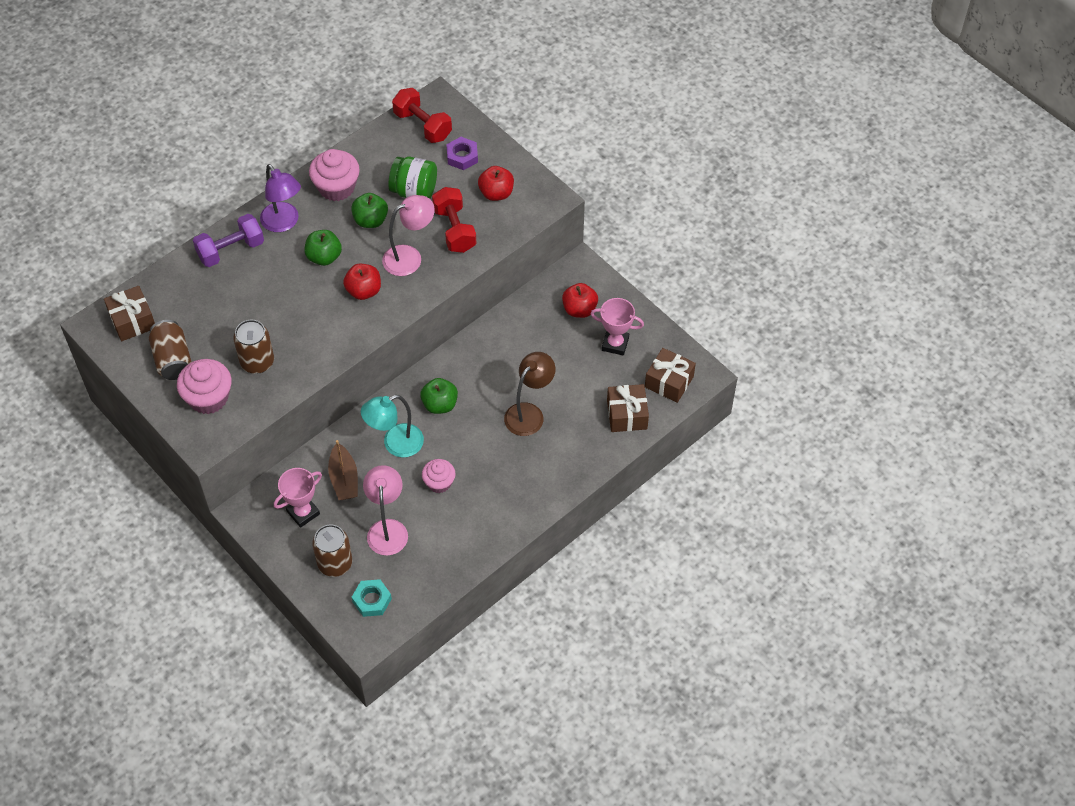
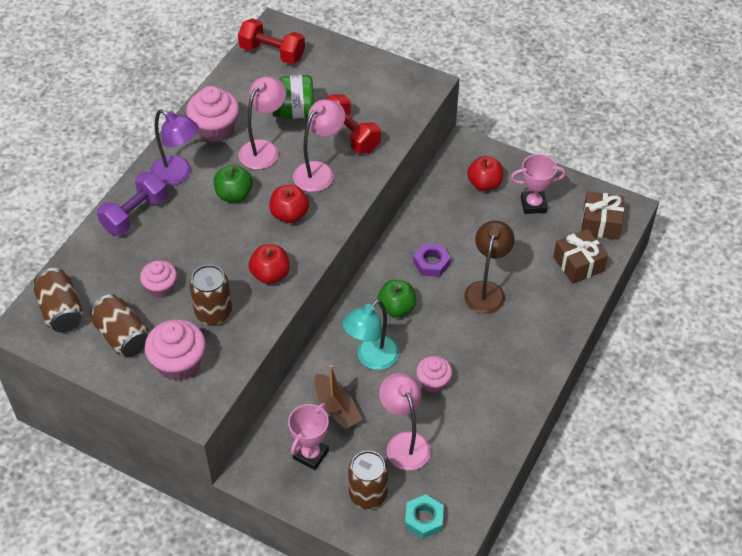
camera: 20 degrees left, 5 degrees down
brown gift [104,286,155,341] -> brown can [34,268,83,332]
green apple [351,193,388,228] -> pink lamp [239,77,286,169]
purple nut [446,137,478,170] -> purple nut moved to [413,243,451,277]
red apple [478,166,514,201] -> red apple moved to [249,244,290,284]
none -> pink cupcake [140,261,177,298]

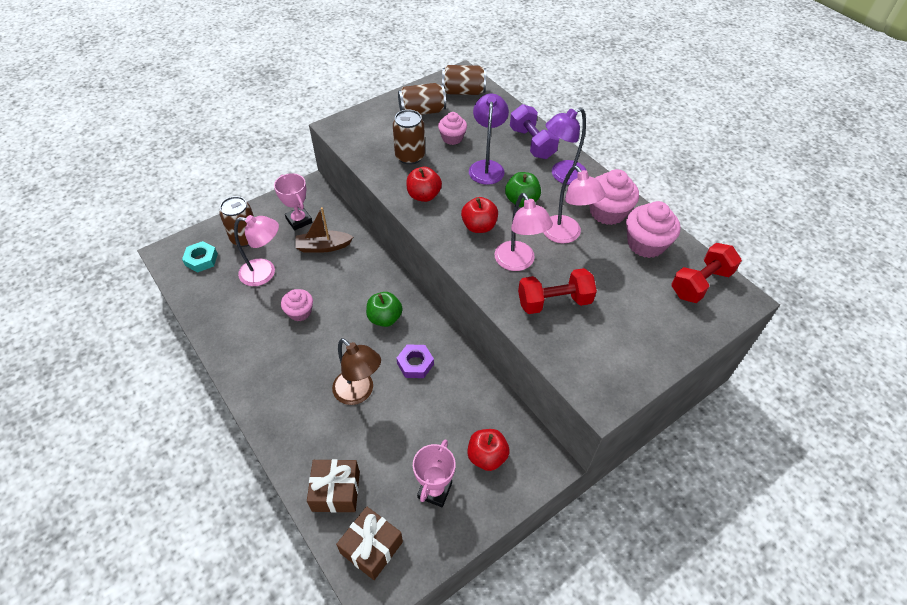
camera: 115 degrees right, 0 degrees up
pink cupcake [145,319,206,381] -> pink cupcake moved to [626,201,681,258]
green jar [273,75,314,119] -> none
turquoise lamp [342,300,399,370] -> none
none -> purple lamp [469,94,509,185]

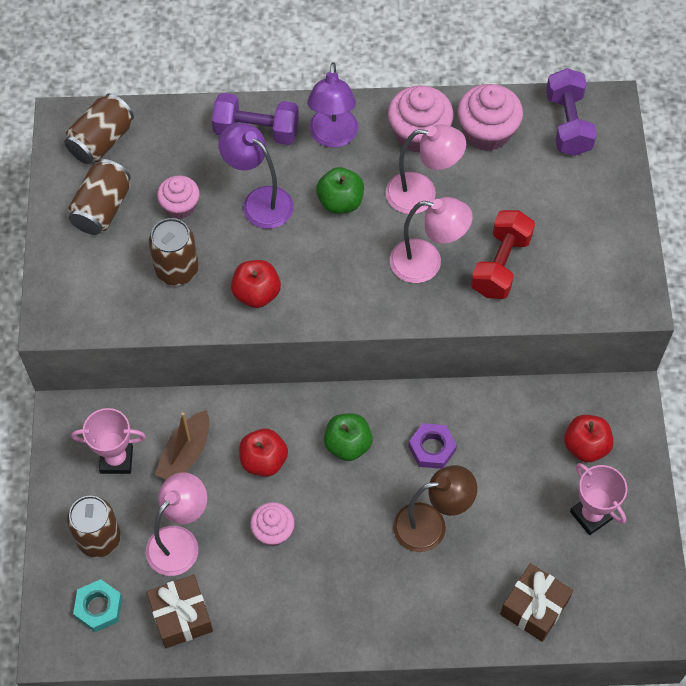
camera: 55 degrees left, 10 degrees up
brown gift [336,506,403,580] -> brown gift moved to [146,575,213,648]
red apple [461,197,498,233] -> red apple moved to [239,429,288,477]
red dumbbell [671,243,742,303] -> purple dumbbell [546,68,597,156]

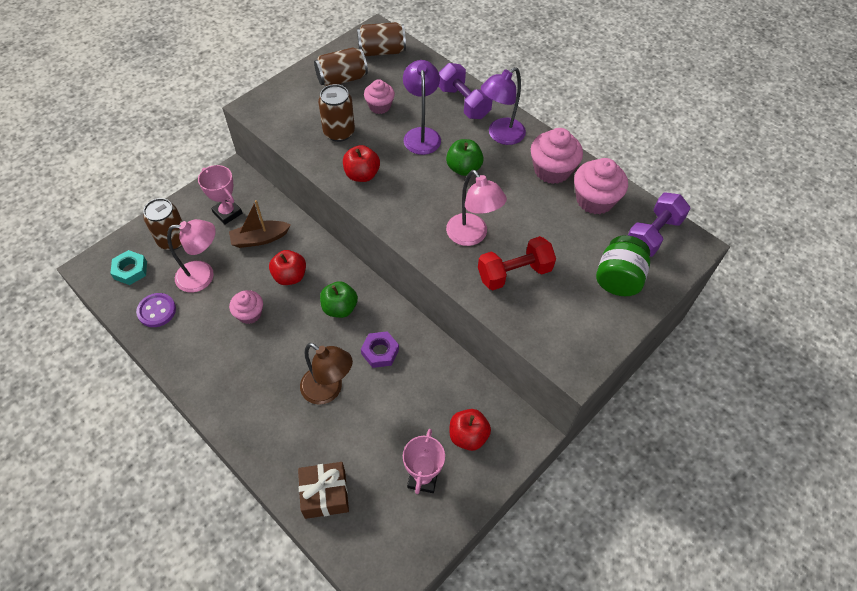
camera: 45 degrees right, 5 degrees down
brown gift [146,575,213,648] -> purple button [136,293,176,327]
pink lamp [386,124,466,214] -> none
none -> green jar [596,235,650,296]

